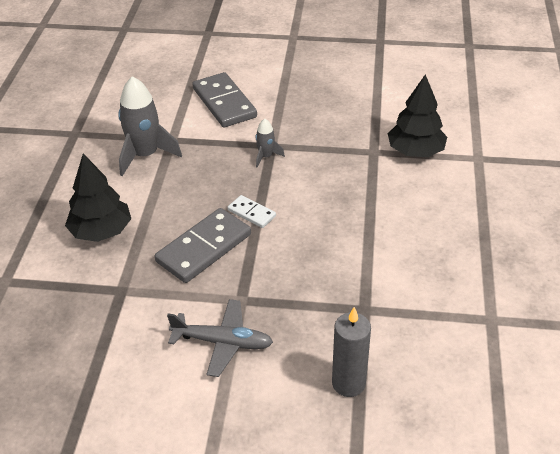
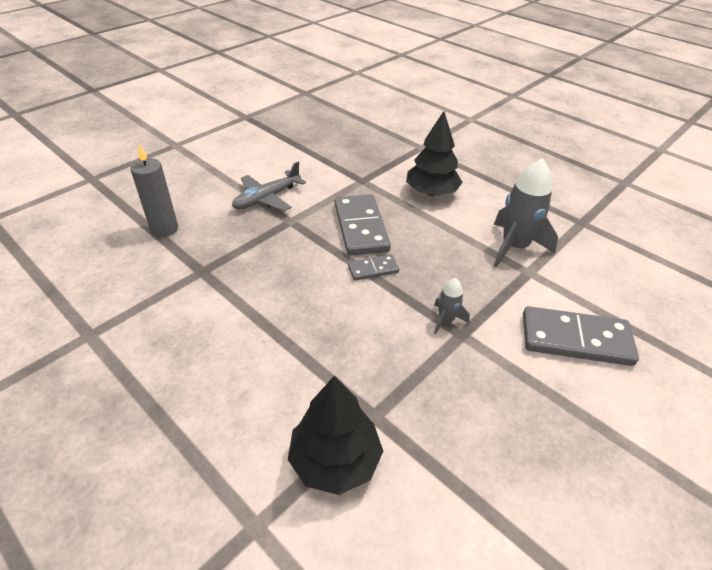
camera: 125 degrees right, 0 degrees up
white domino [228,195,276,228] -> grey domino [348,254,399,281]

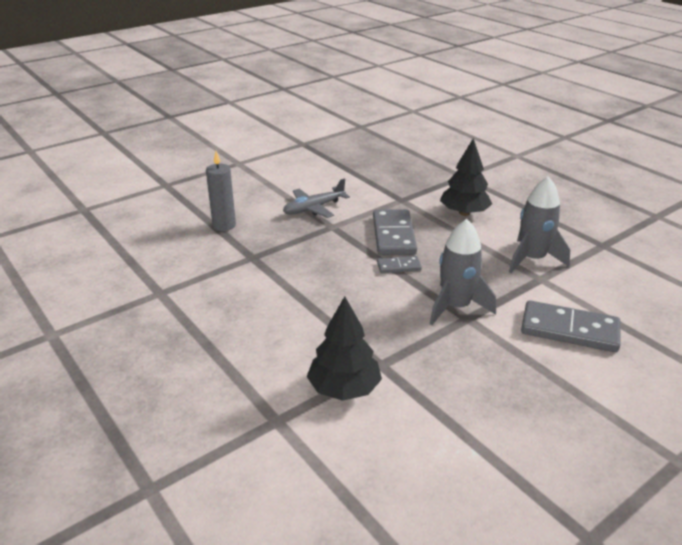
camera: 10 degrees right, 10 degrees down
grey rocket [434,278,470,334] -> grey rocket [430,219,496,325], size x1.99

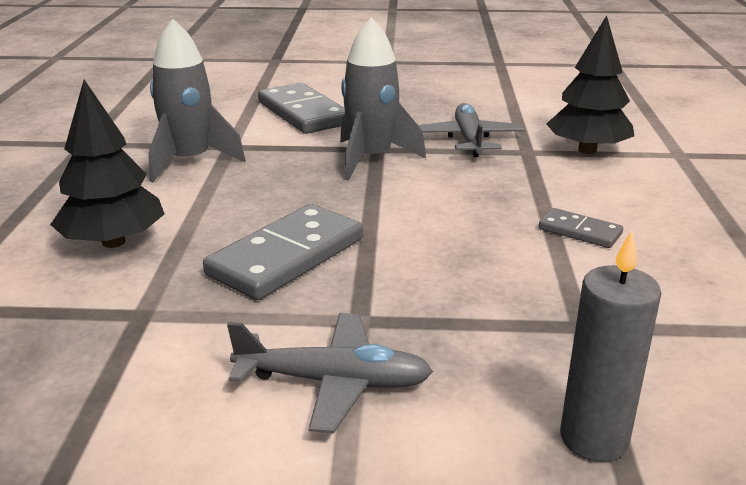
camera: 140 degrees left, 5 degrees down
grey domino [377,256,422,273] -> grey domino moved to [539,208,623,248]
none -> grey plane [418,103,525,157]

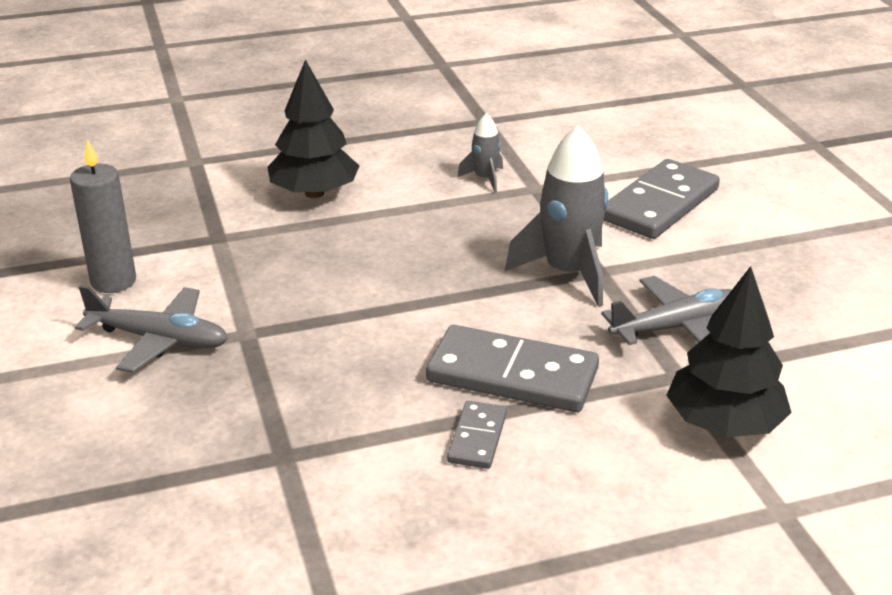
camera: 70 degrees right, 5 degrees up
grey rocket [148,19,246,182] -> grey rocket [457,113,503,192], size x0.50
grey domino [203,204,363,300] -> grey domino moved to [426,325,599,412]
grey plane [227,313,433,433] -> grey plane turned 60 degrees counterclockwise [75,285,228,373]
grey candle [560,230,661,462] -> grey candle moved to [70,139,136,293]

